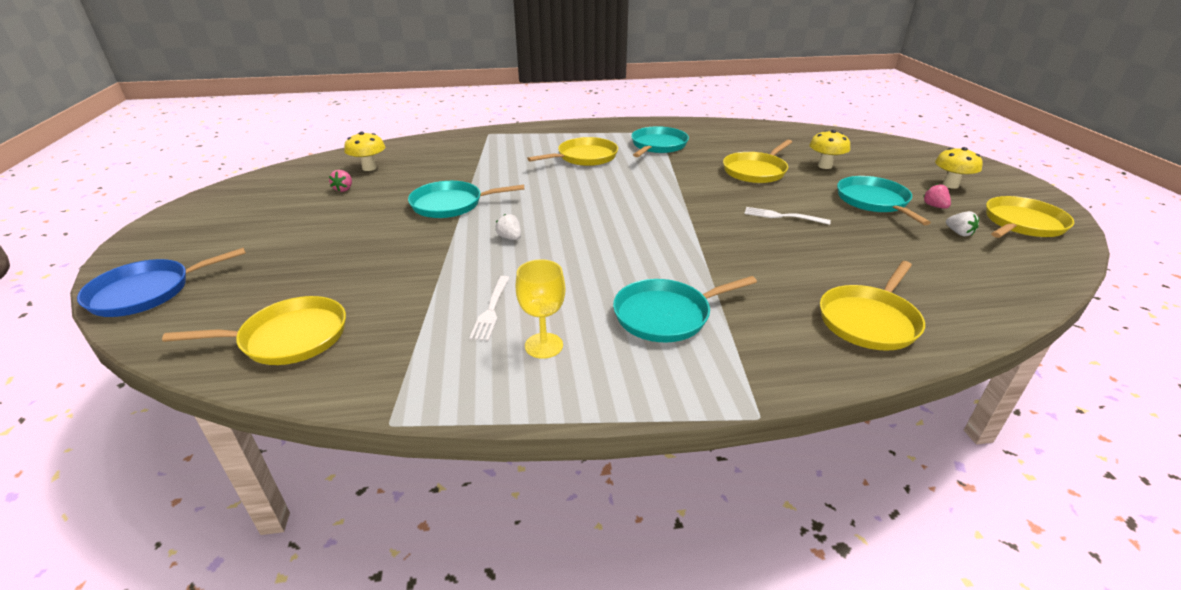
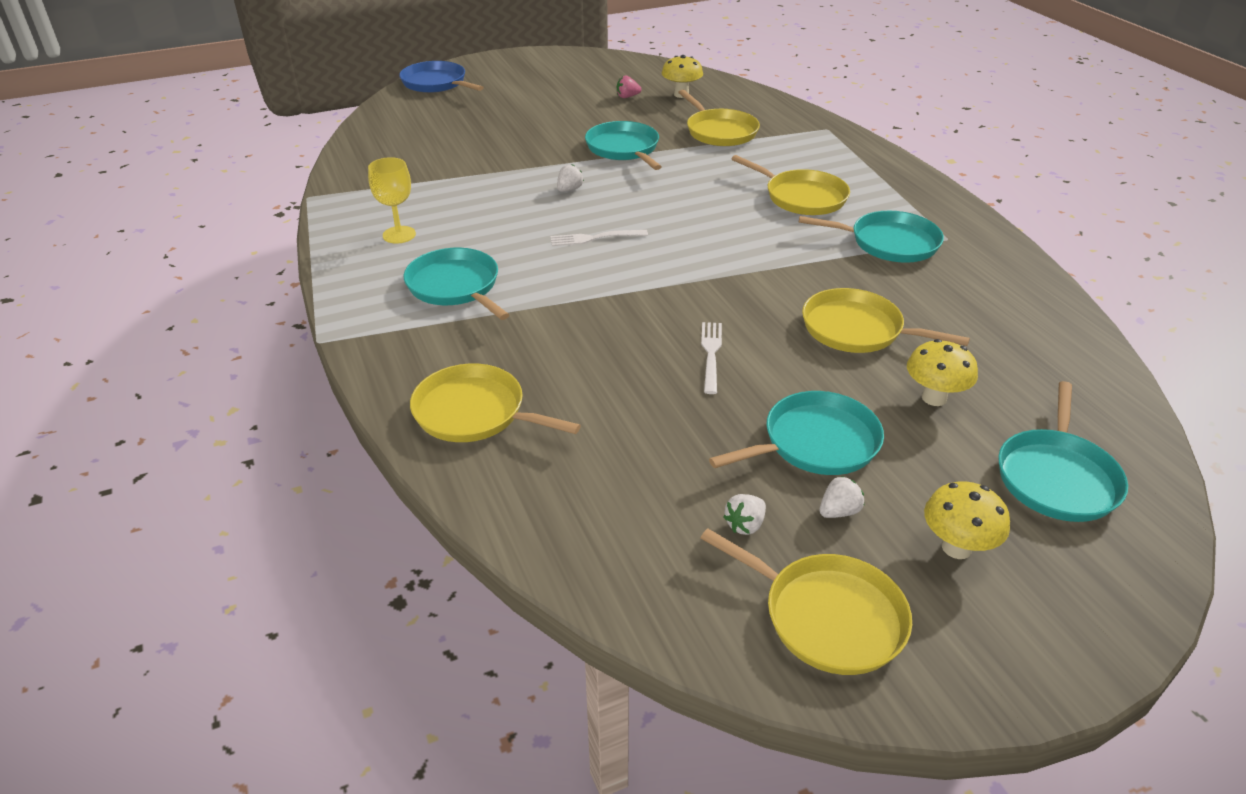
camera: 75 degrees right, 5 degrees up
yellow pan [162,296,346,365] -> yellow pan moved to [678,90,760,146]
white fork [469,276,510,341] -> white fork moved to [550,230,648,246]
pink strawberry [923,184,951,209] -> white strawberry [820,476,864,518]
none -> turquoise pan [998,381,1128,522]

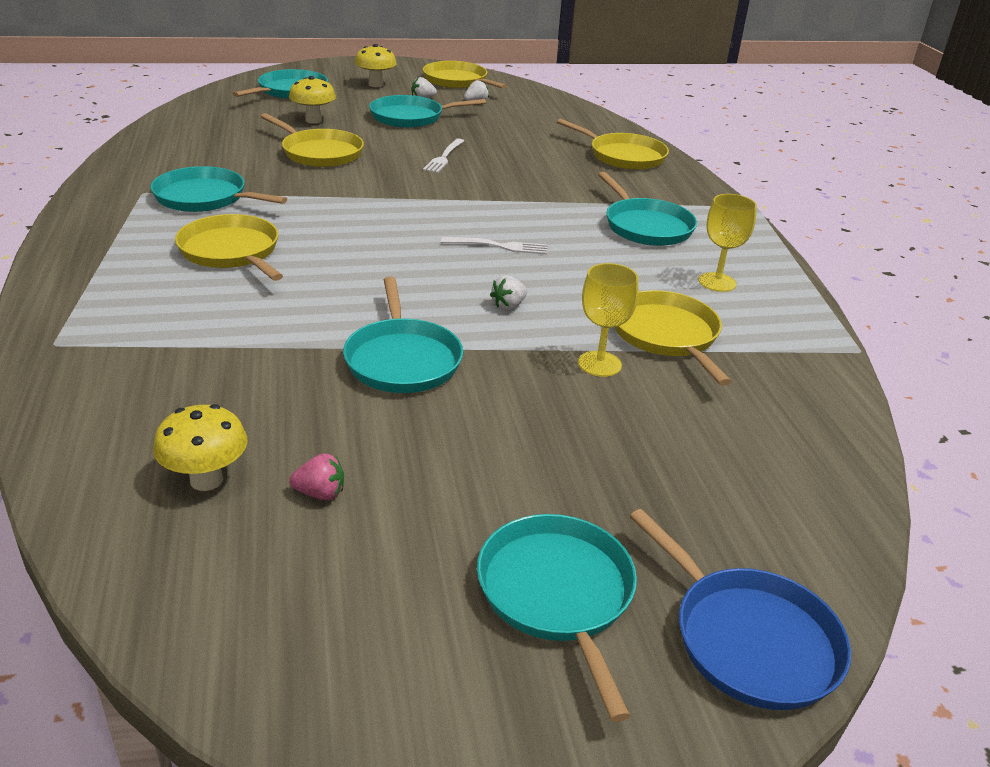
camera: 170 degrees left, 5 degrees down
yellow pan [678,90,760,146] -> yellow pan moved to [615,290,731,386]
none -> turquoise pan [477,514,637,722]
none -> yellow goblet [578,263,638,377]

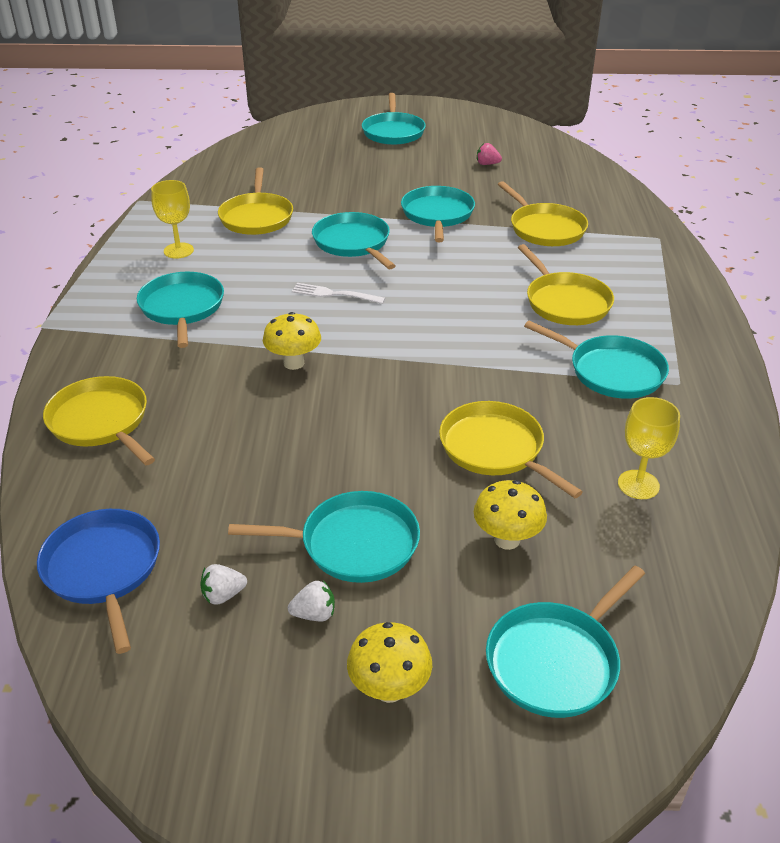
camera: 165 degrees left, 5 degrees up
yellow mushroom [153,404,247,491] -> yellow mushroom moved to [263,312,321,370]
yellow pan [423,61,507,89] -> yellow pan moved to [498,181,588,246]
white fork [423,138,464,173] -> none
white strawberry [490,275,527,310] -> turquoise pan [312,212,396,269]
yellow goblet [578,263,638,377] -> yellow goblet moved to [618,397,680,499]
blue pan [629,509,851,710] -> blue pan moved to [37,509,160,654]

